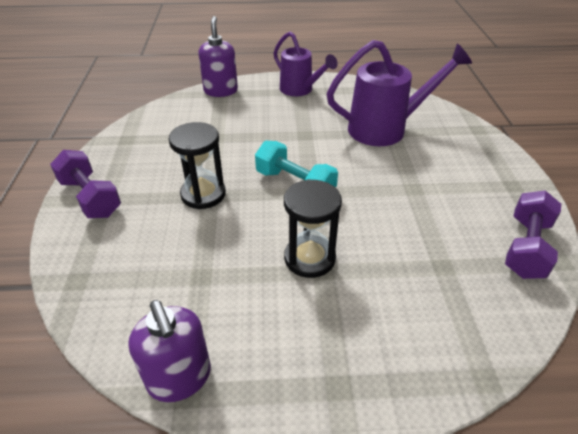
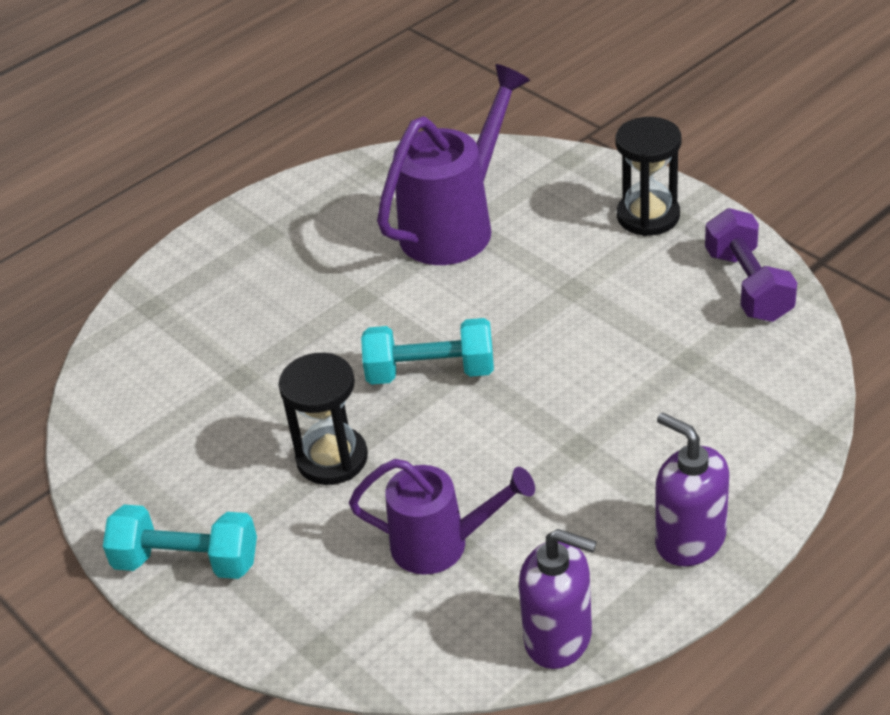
camera: 35 degrees left, 0 degrees up
purple dumbbell [50,150,121,218] -> turquoise dumbbell [103,505,257,579]
purple soap dispenser [198,16,238,97] -> purple soap dispenser moved to [655,412,729,566]
purple watering can [273,31,338,96] -> purple watering can moved to [349,459,535,575]
black hourglass [284,179,342,278] -> black hourglass moved to [615,117,681,236]

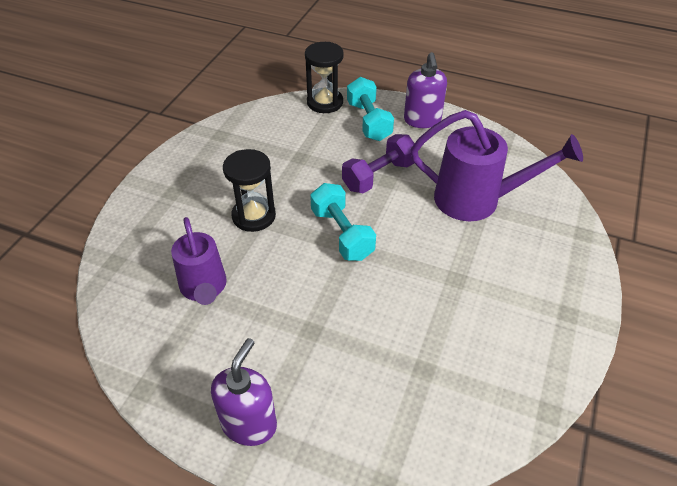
camera: 60 degrees right, 5 degrees up
turquoise dumbbell [103,505,257,579] -> turquoise dumbbell moved to [347,77,394,141]
purple soap dispenser [519,529,597,669] -> purple soap dispenser moved to [404,52,447,128]
black hourglass [615,117,681,236] -> black hourglass moved to [305,42,344,113]
purple dumbbell [705,208,797,322] -> purple dumbbell moved to [342,134,415,194]

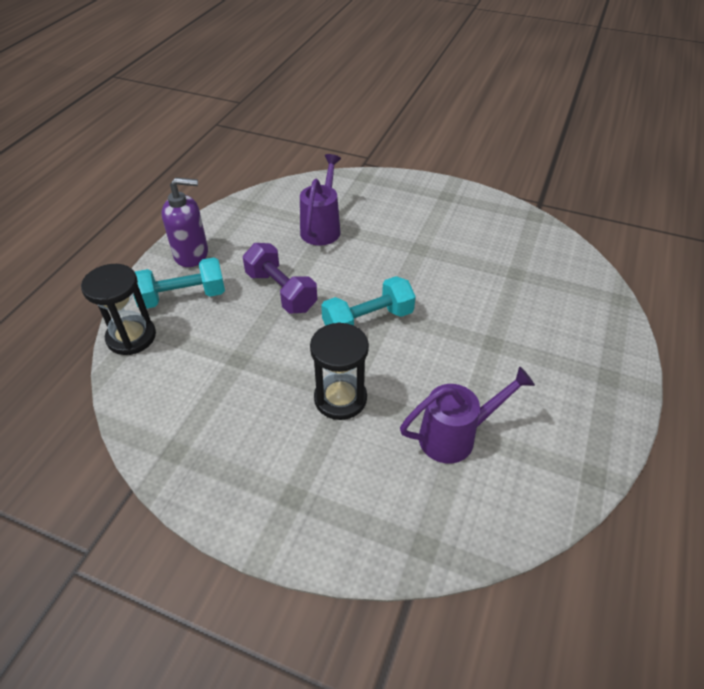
camera: 90 degrees left, 0 degrees up
purple soap dispenser [211,338,277,446] -> none
purple watering can [411,110,583,221] -> purple watering can [300,154,341,246], size x0.67

